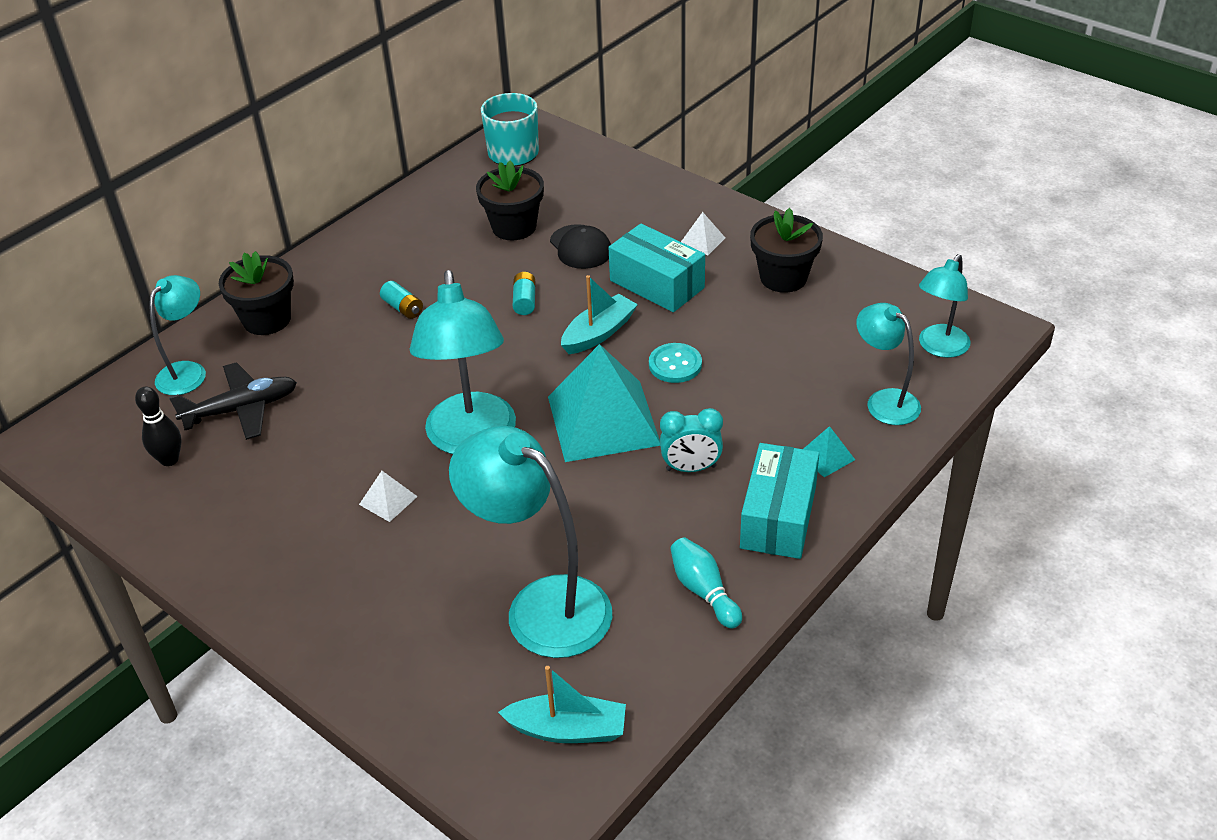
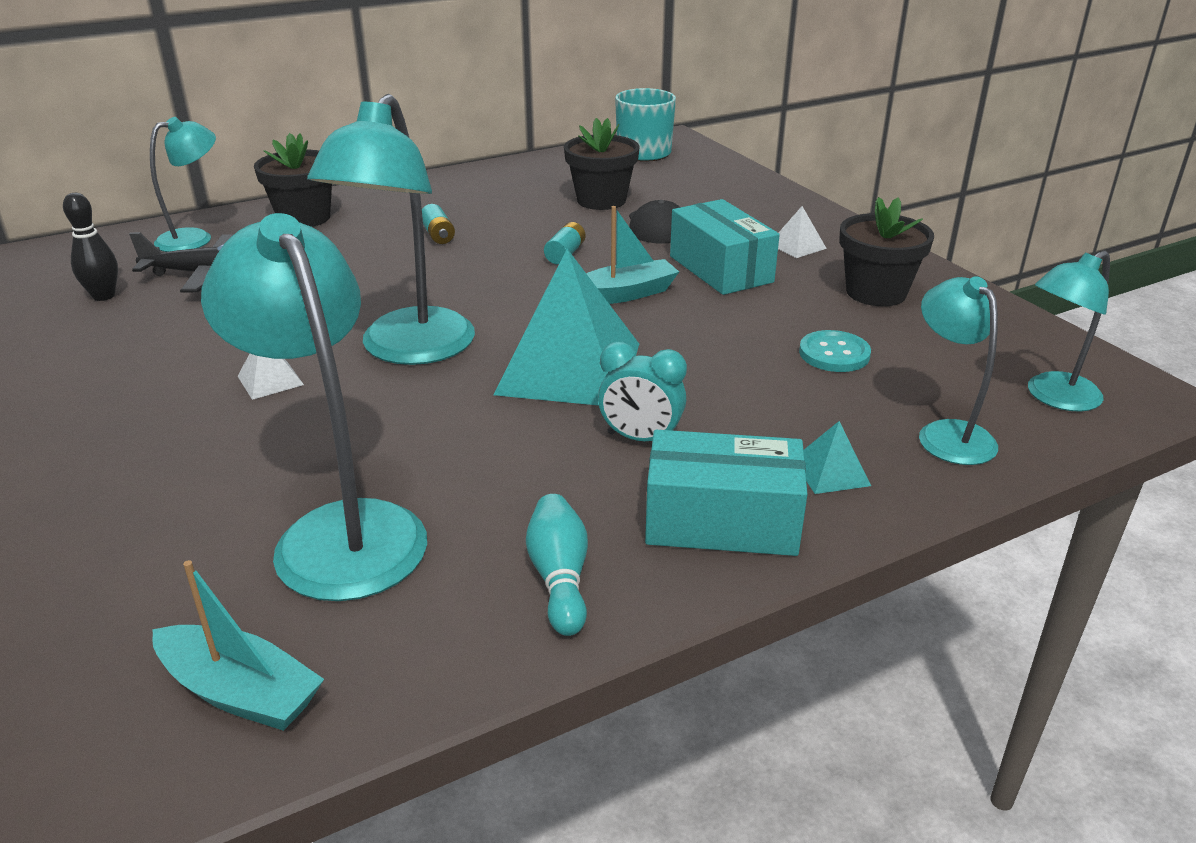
camera: 20 degrees right, 10 degrees down
turquoise button [649,343,702,383] -> turquoise button moved to [799,330,871,372]
turquoise box [740,443,819,559] -> turquoise box turned 60 degrees clockwise [645,430,808,556]

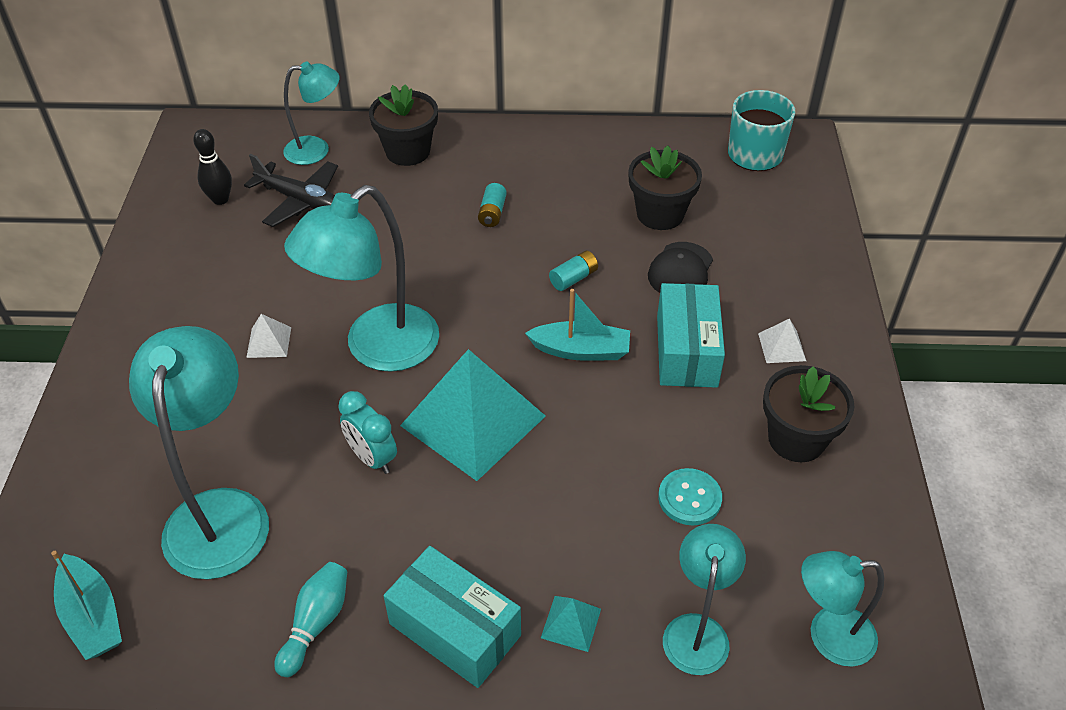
camera: 30 degrees right, 15 degrees up
turquoise clock [598,342,687,441] -> turquoise clock moved to [338,391,397,474]

